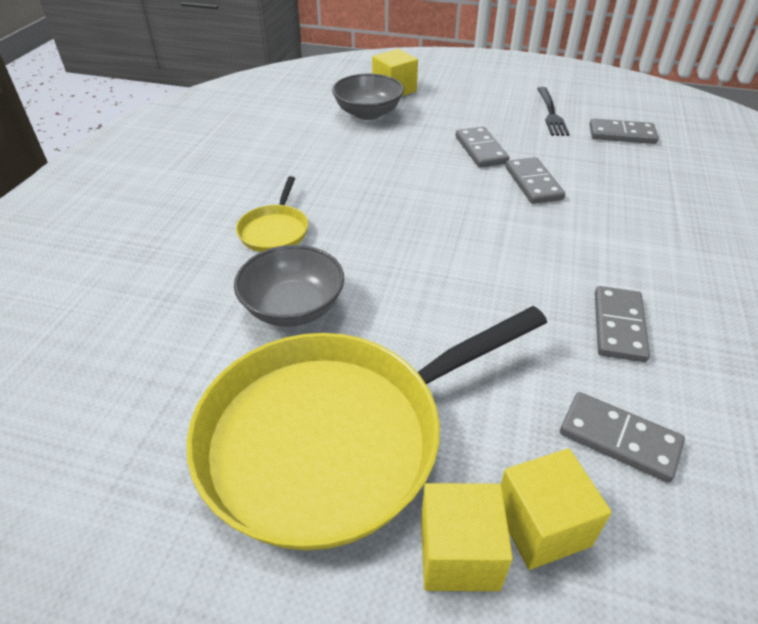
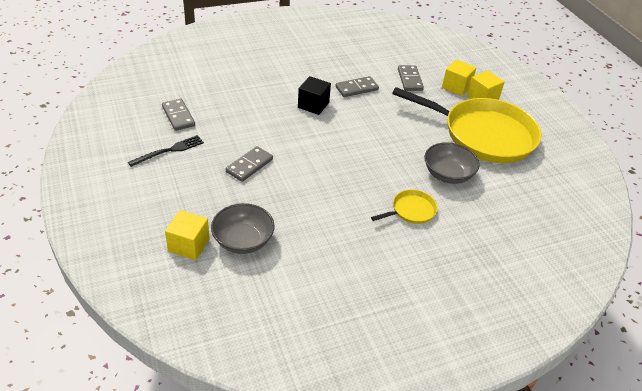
camera: 130 degrees left, 0 degrees up
grey domino [506,157,565,204] -> none
none -> black cube [298,76,331,115]

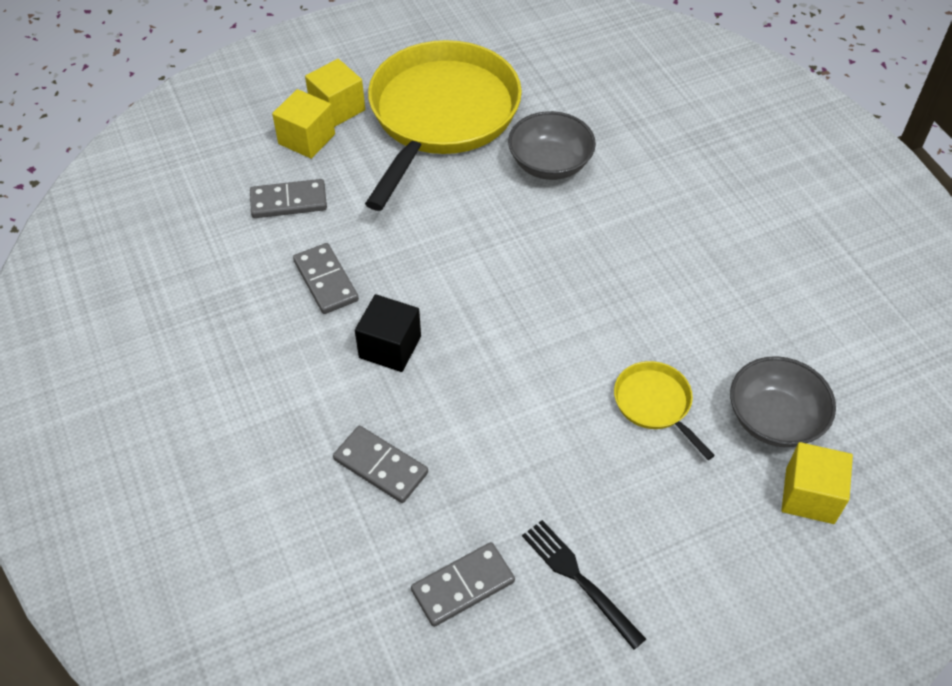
camera: 90 degrees left, 10 degrees up
grey domino [226,146,273,182] -> grey domino moved to [333,426,428,503]
yellow pan [371,190,438,224] -> yellow pan moved to [614,361,715,460]

